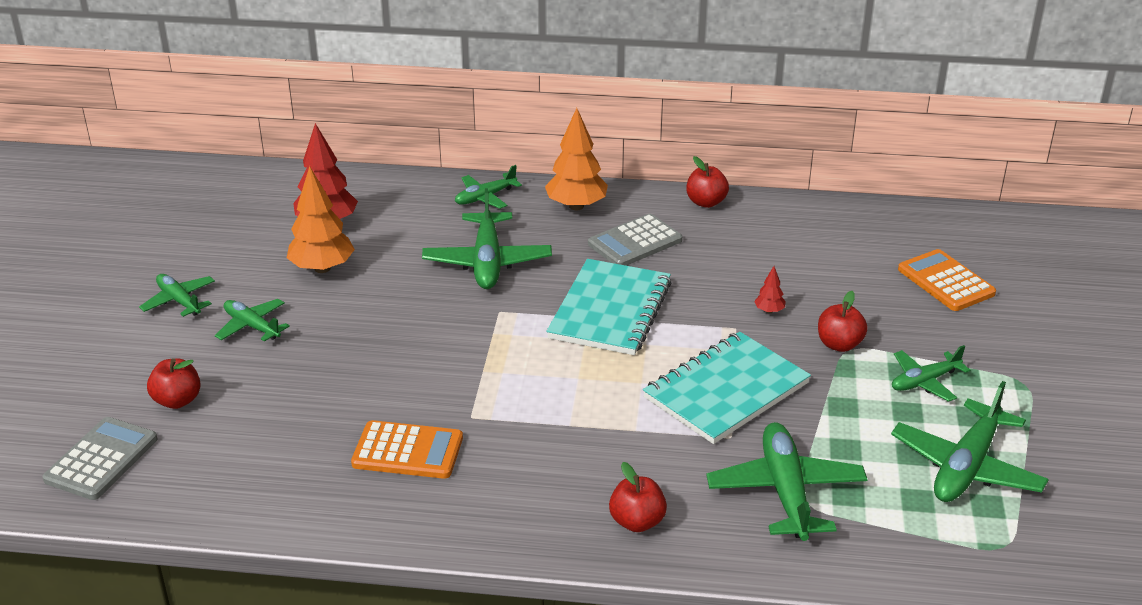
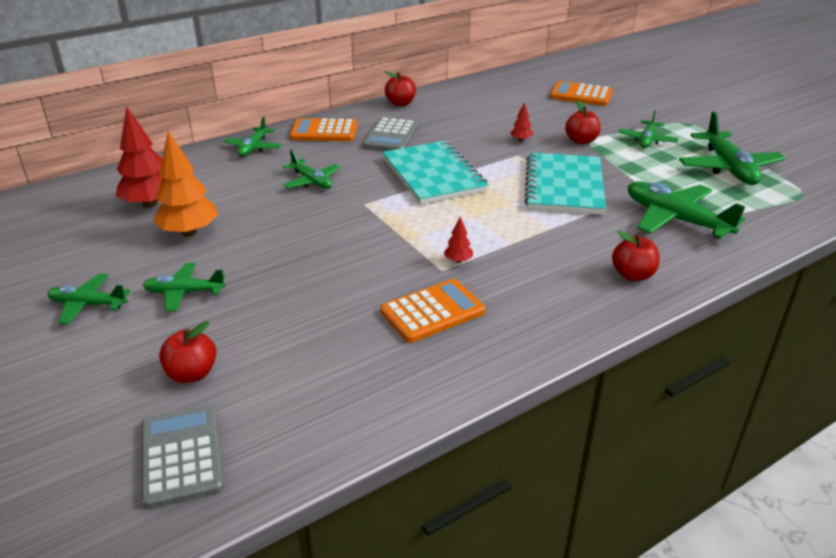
camera: 40 degrees left, 0 degrees up
green plane [422,188,552,289] -> green plane [283,150,340,189], size x0.59
orange tree [545,108,608,210] -> orange calculator [290,118,357,141]
none -> red tree [444,217,473,263]

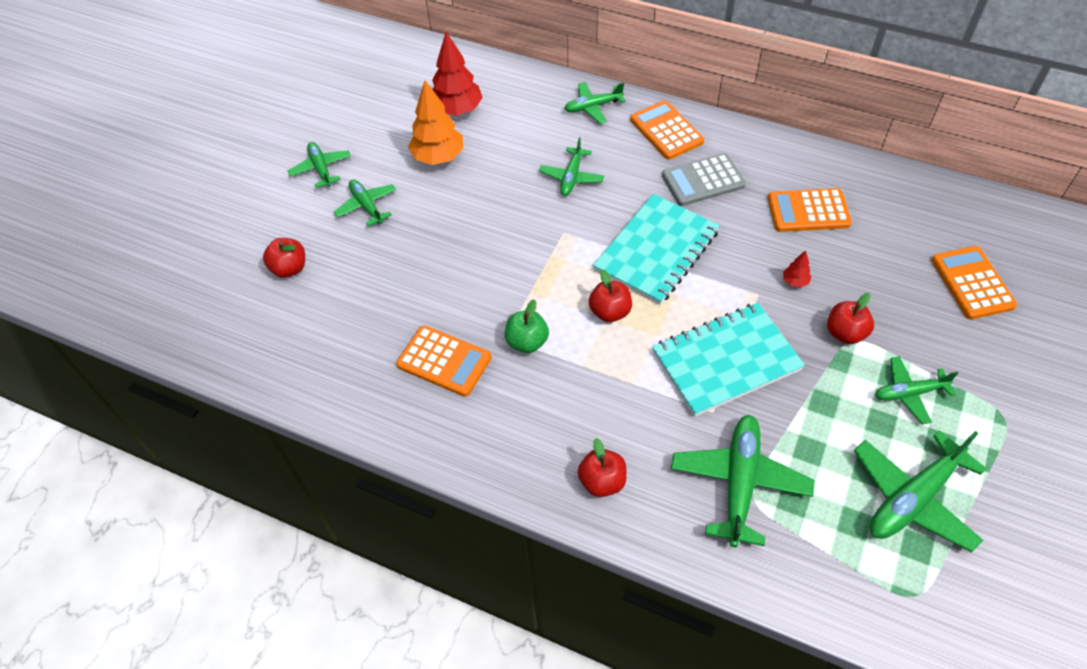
camera: 60 degrees right, 20 degrees up
grey calculator [141,405,224,509] -> none
red apple [385,71,416,106] -> red apple moved to [589,270,632,322]
red tree [444,217,473,263] -> green apple [505,299,549,353]
none -> orange calculator [768,188,852,232]

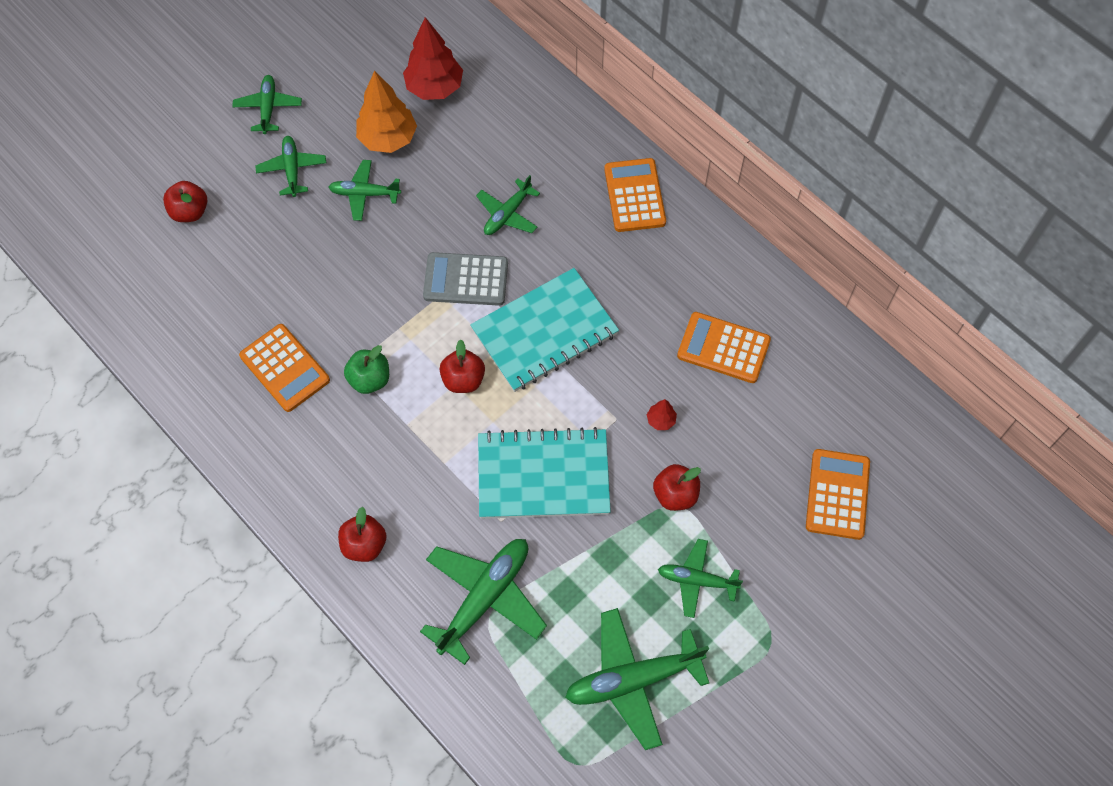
camera: 20 degrees right, 10 degrees up
green plane [564,82,626,124] -> green plane moved to [328,160,401,221]
grey calculator [662,153,746,206] -> grey calculator moved to [423,252,508,306]

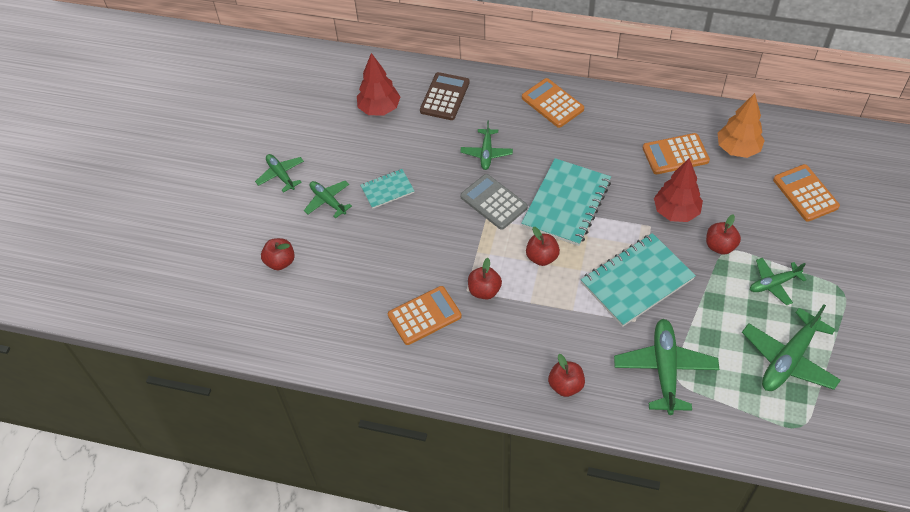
camera: 30 degrees left, 10 degrees down
orange calculator [239,324,330,412] -> orange calculator turned 45 degrees counterclockwise [388,286,462,345]
green plane [328,160,401,221] -> turquoise notebook [360,169,414,209]
green apple [344,345,389,394] -> red apple [468,258,502,299]
orange tree [356,71,417,153] -> orange tree moved to [718,93,765,158]
grey calculator [423,252,508,306] -> grey calculator turned 75 degrees clockwise [460,174,528,230]
red tree [647,399,677,430] -> red tree [654,158,703,222], size x2.23
none -> brown calculator [420,72,470,120]

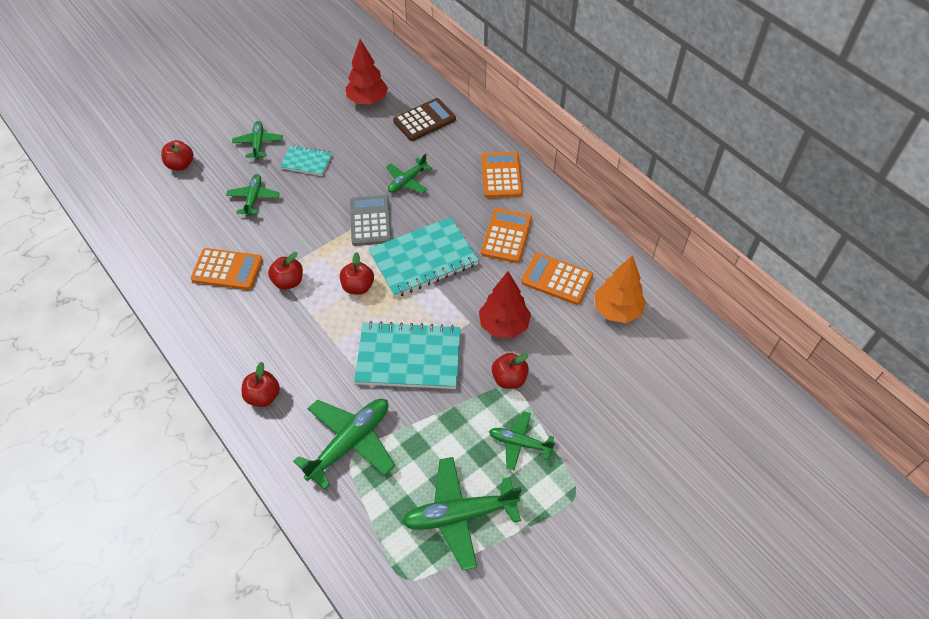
camera: 35 degrees right, 0 degrees up
green plane [255,154,304,193] -> green plane moved to [226,174,280,216]
orange calculator [773,164,840,222] -> orange calculator moved to [481,208,532,263]

